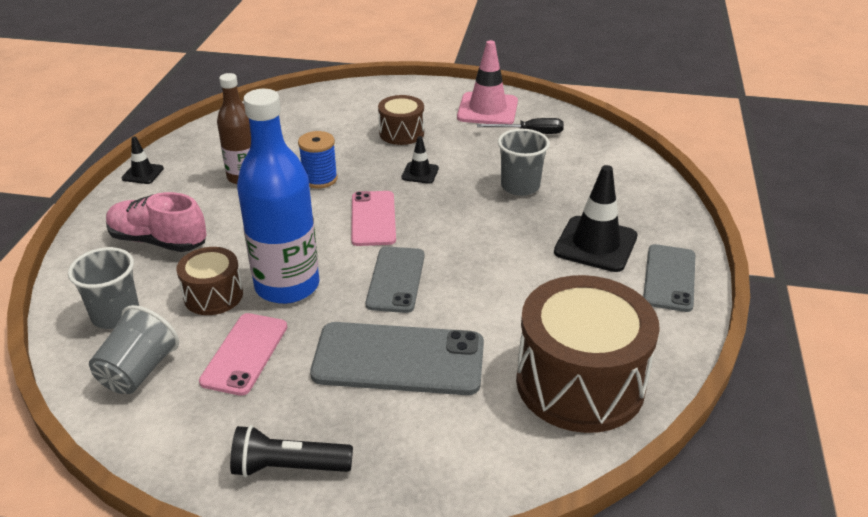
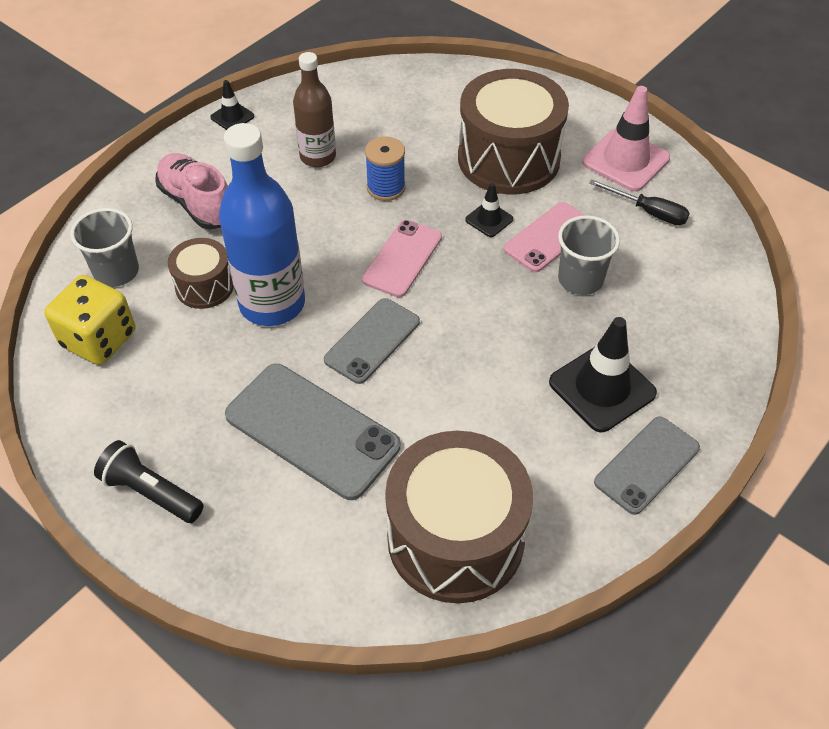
camera: 30 degrees right, 15 degrees up
grey cup [89,305,179,394] -> yellow dice [44,275,135,365]
pink phone [199,313,287,396] -> pink phone moved to [504,202,586,272]
brown drum [378,95,424,145] -> brown drum [458,69,569,194], size x1.96

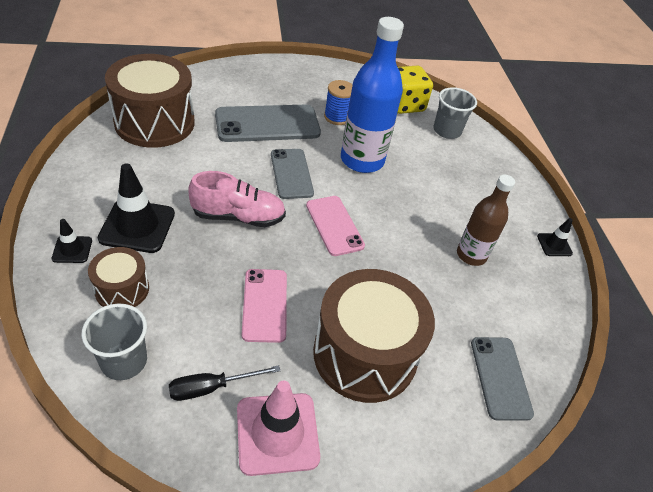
camera: 125 degrees right, 5 degrees down
black flashlight [94,440,204,523] -> none
pink shoe [155,153,228,229] -> pink shoe moved to [188,171,286,227]
brown drum [168,238,234,309] -> brown drum moved to [88,247,149,307]
blue spool [365,137,405,201] -> blue spool moved to [324,80,353,125]
black traffic cone [465,183,513,237] -> black traffic cone moved to [52,219,92,263]
grey cup [558,215,620,295] -> grey cup moved to [81,304,147,380]
grey phone [594,416,700,515] -> grey phone moved to [471,337,534,421]

